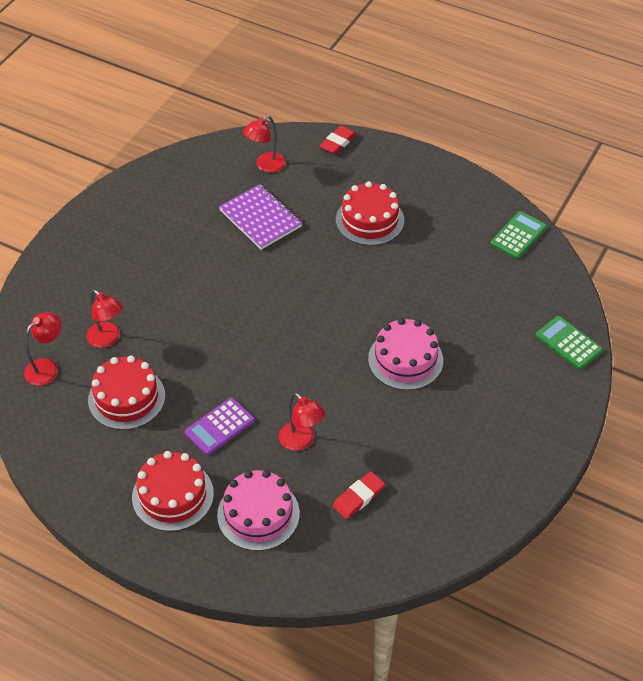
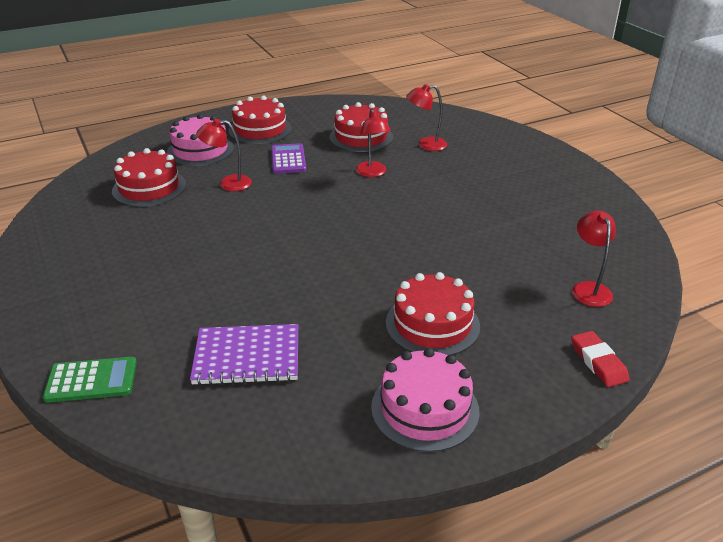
camera: 125 degrees right, 15 degrees down
red lamp [24,312,62,386] -> red lamp moved to [355,109,391,177]
purple notebook [219,184,302,250] -> purple notebook moved to [190,324,298,385]
red eraser [333,471,385,519] -> red cake [112,148,186,207]
pink cake [368,318,443,390] -> pink cake moved to [371,348,480,452]
green calculator [490,211,547,259] -> none

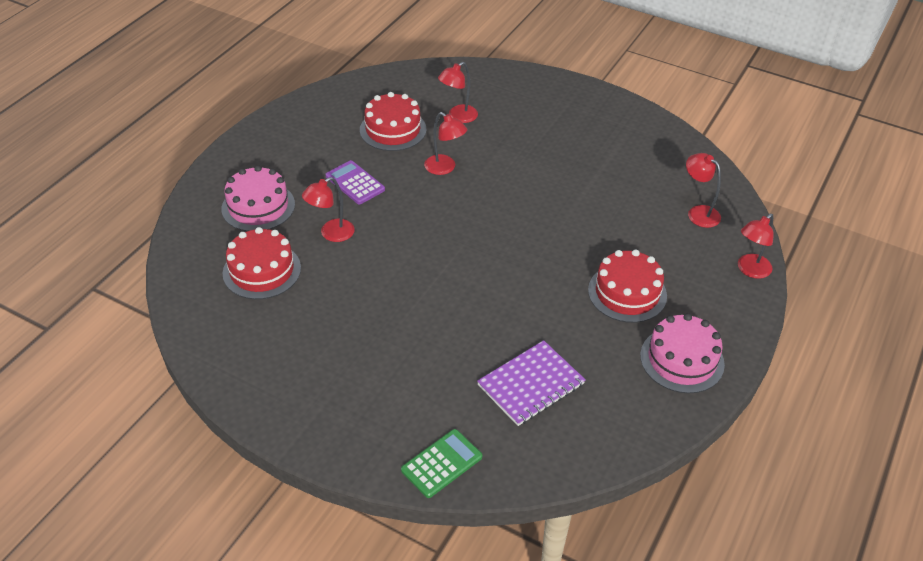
camera: 35 degrees left, 10 degrees up
red cake [229,96,292,144] -> none
red eraser [571,331,629,387] -> red lamp [738,214,774,279]

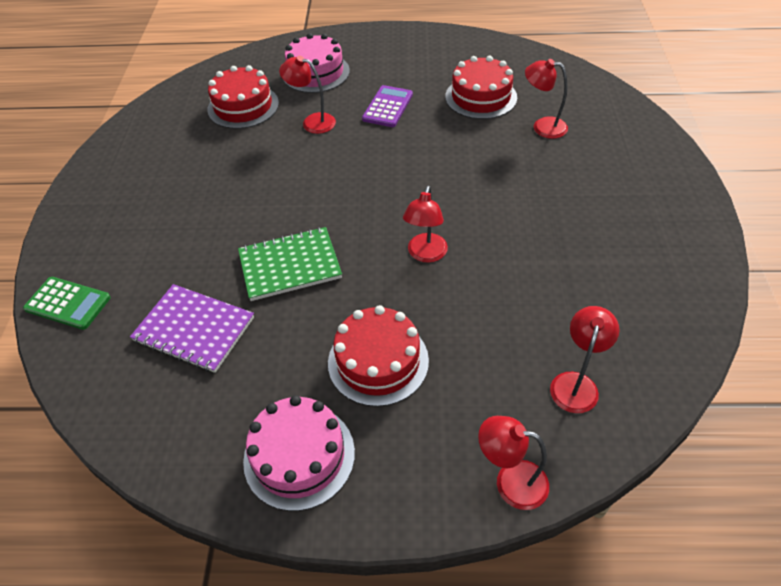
camera: 65 degrees right, 5 degrees up
red lamp [424,112,467,175] -> red lamp moved to [403,186,448,263]
none -> green notebook [238,227,342,301]

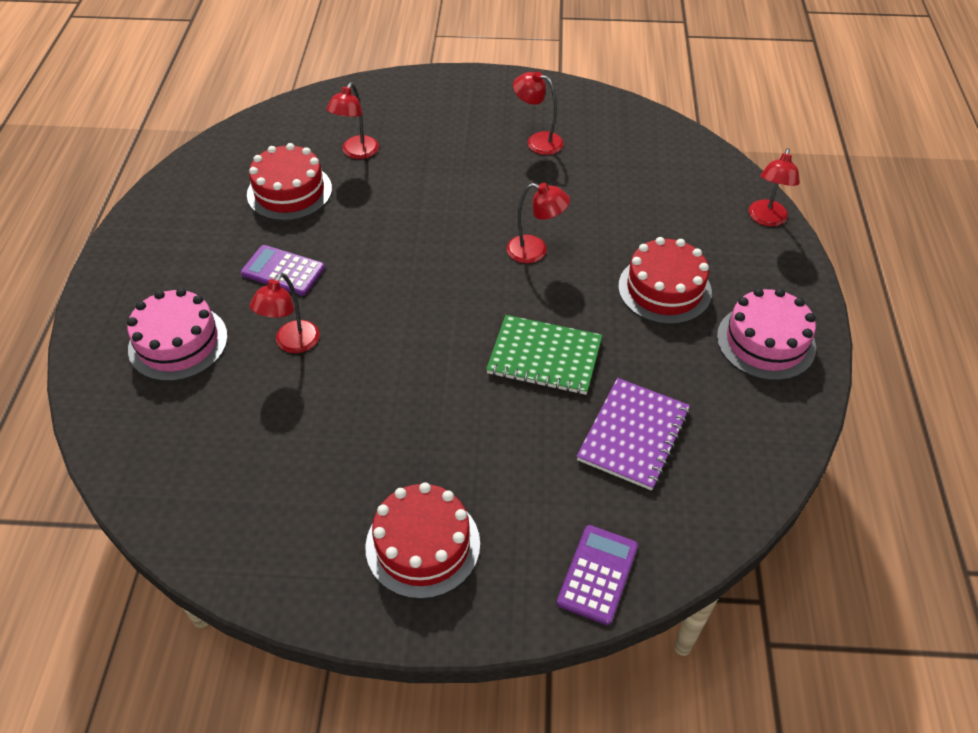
camera: 90 degrees left, 0 degrees up
green calculator [23,277,111,330] -> purple calculator [557,525,638,625]
red cake [207,65,279,129] -> red cake moved to [365,482,480,599]
green notebook [238,227,342,301] -> green notebook turned 60 degrees counterclockwise [486,315,602,395]
red lamp [550,306,620,413] -> red lamp moved to [513,71,564,155]

